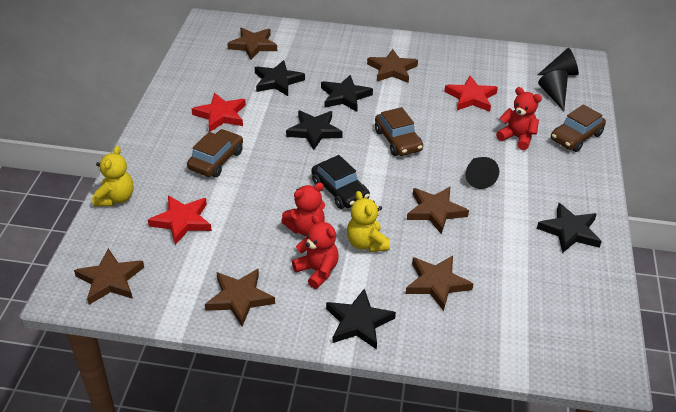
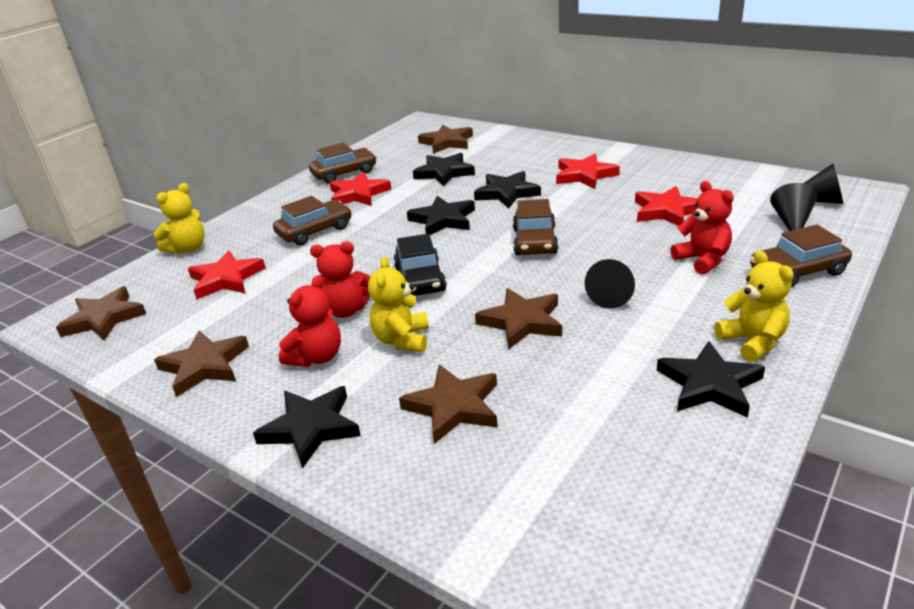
camera: 30 degrees right, 10 degrees down
red teddy bear [292,215,339,289] -> red teddy bear turned 45 degrees clockwise [279,275,341,367]
brown star [367,49,418,83] -> red star [556,154,620,189]
none -> brown car [309,143,377,184]
none -> yellow teddy bear [715,251,794,362]

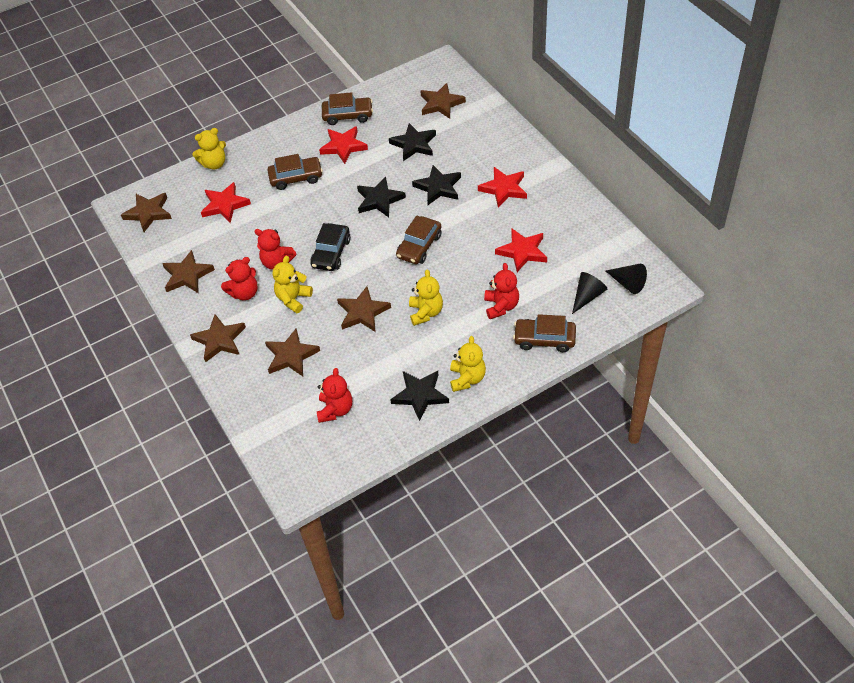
camera: 25 degrees right, 20 degrees up
black star [253,386,361,468] -> brown star [190,314,246,362]
black cone [585,259,635,309] -> yellow teddy bear [409,269,443,326]
none -> red teddy bear [317,368,352,423]

